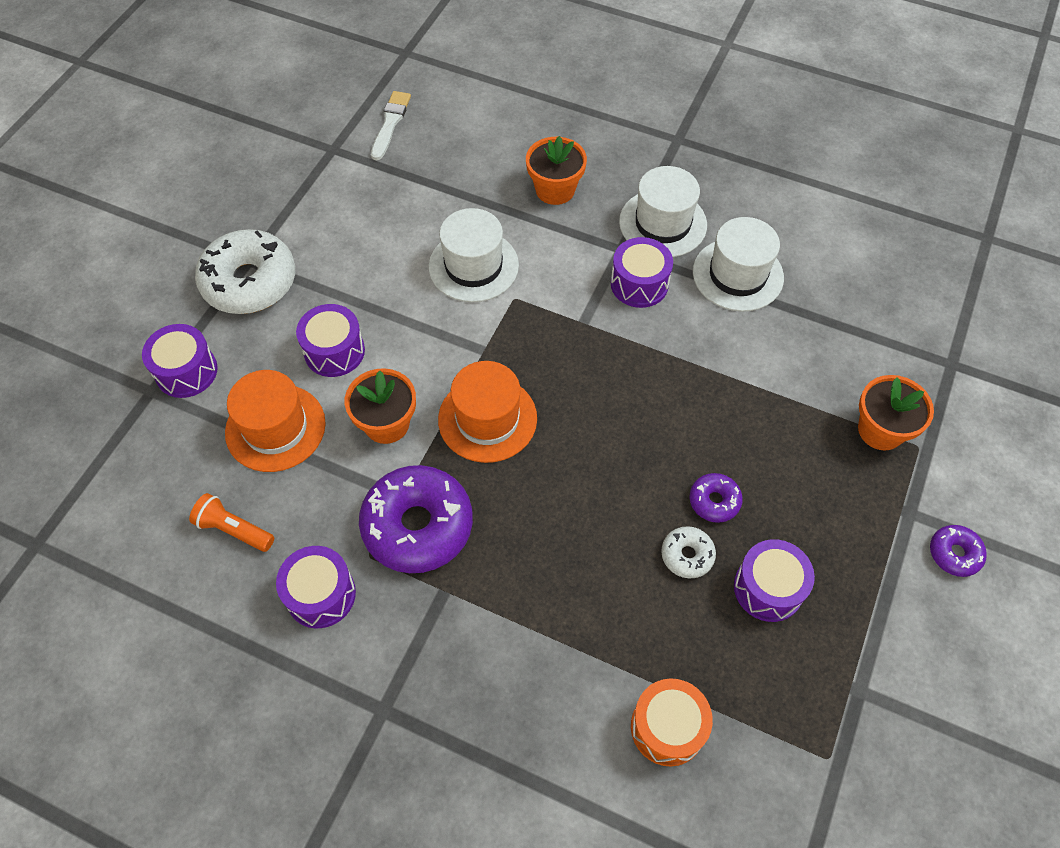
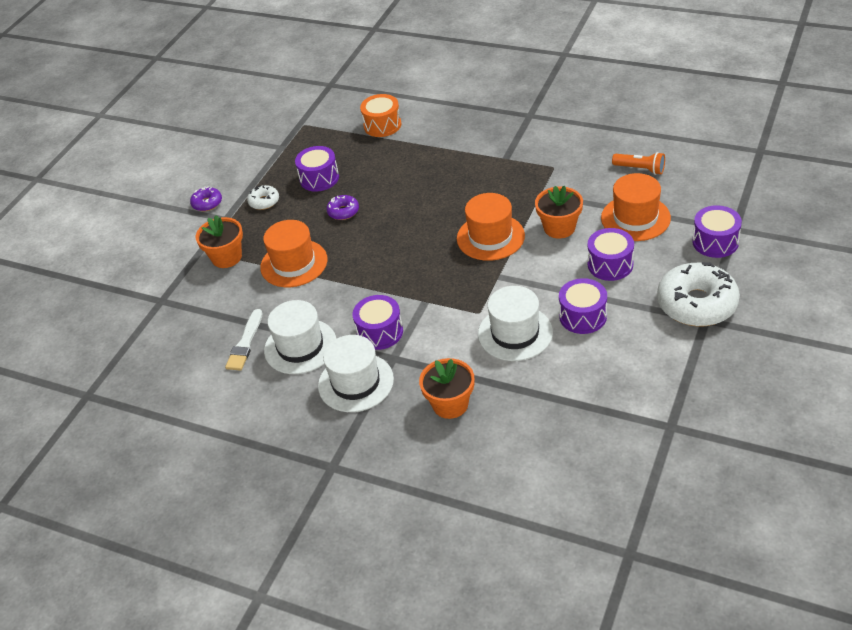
camera: 175 degrees left, 15 degrees down
purple drum [276,546,356,628] -> purple drum moved to [559,278,607,334]
purple donut [359,465,473,573] -> none
white brush [371,91,411,160] -> white brush moved to [225,309,262,371]
white donut [661,526,716,578] -> white donut moved to [247,185,279,210]
none -> orange hat [260,220,328,287]

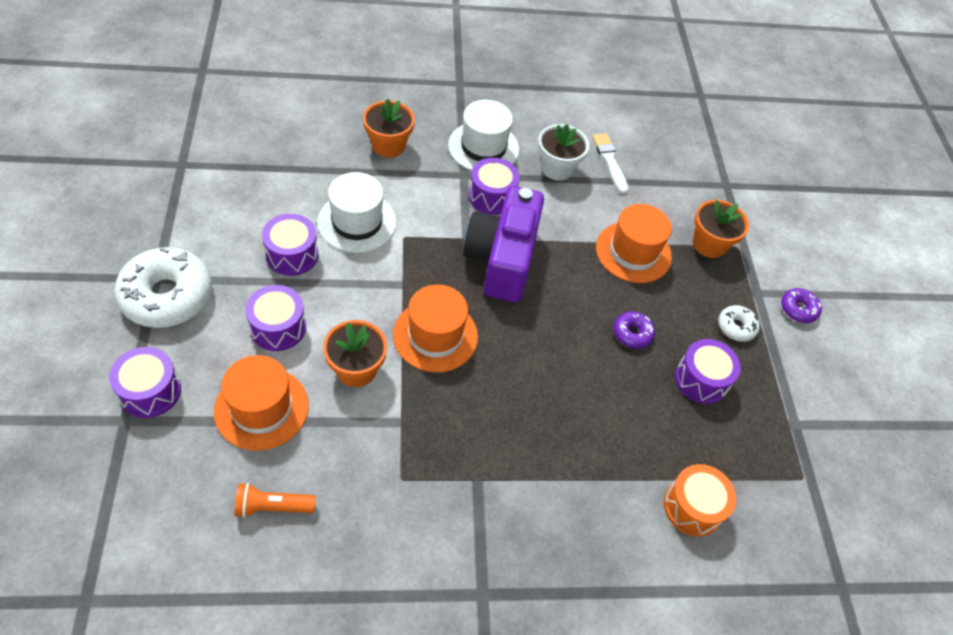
camera: 140 degrees right, 10 degrees up
white hat [264,300,337,374] -> white flower pot [538,124,589,181]
none -> purple camera [463,186,544,302]

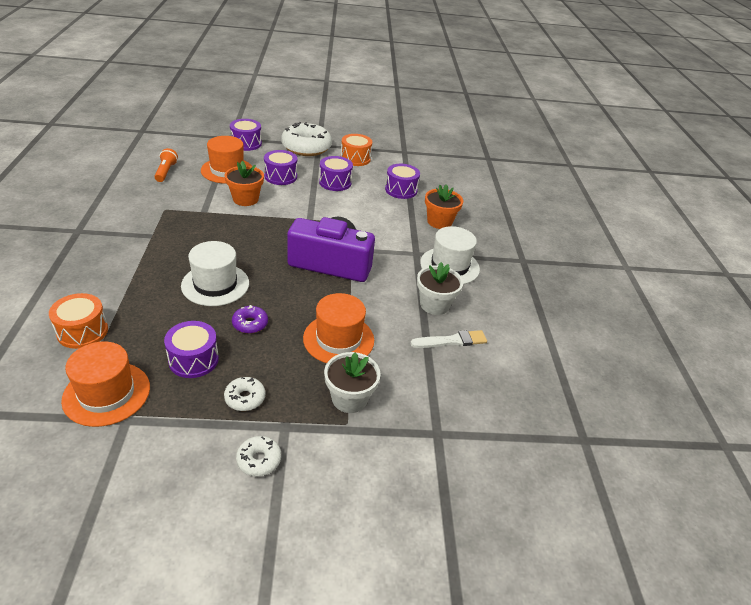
camera: 95 degrees right, 15 degrees down
white hat [317,172,396,253] -> white hat moved to [181,241,249,306]
orange hat [393,285,478,373] -> orange hat moved to [61,342,150,427]
purple drum [468,158,520,215] -> purple drum moved to [385,164,420,199]
orange flower pot [693,200,749,258] -> white flower pot [324,352,381,413]
purple donut [781,288,822,323] -> white donut [236,436,281,477]
none -> orange drum [341,134,372,166]

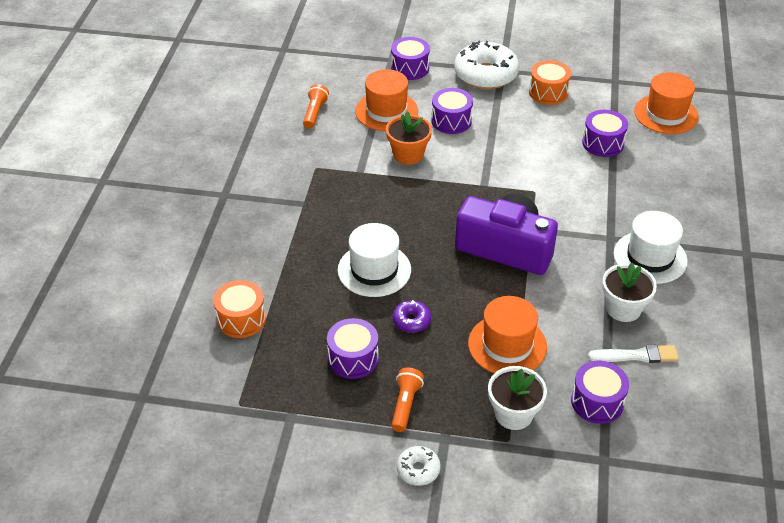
camera: 15 degrees right, 5 degrees up
orange hat [61,342,150,427] -> orange hat moved to [634,72,699,134]
white donut [224,377,265,411] -> orange flashlight [391,367,424,432]
purple drum [319,156,353,191] -> purple drum moved to [571,361,629,424]
orange flower pot [425,184,463,229] -> none

